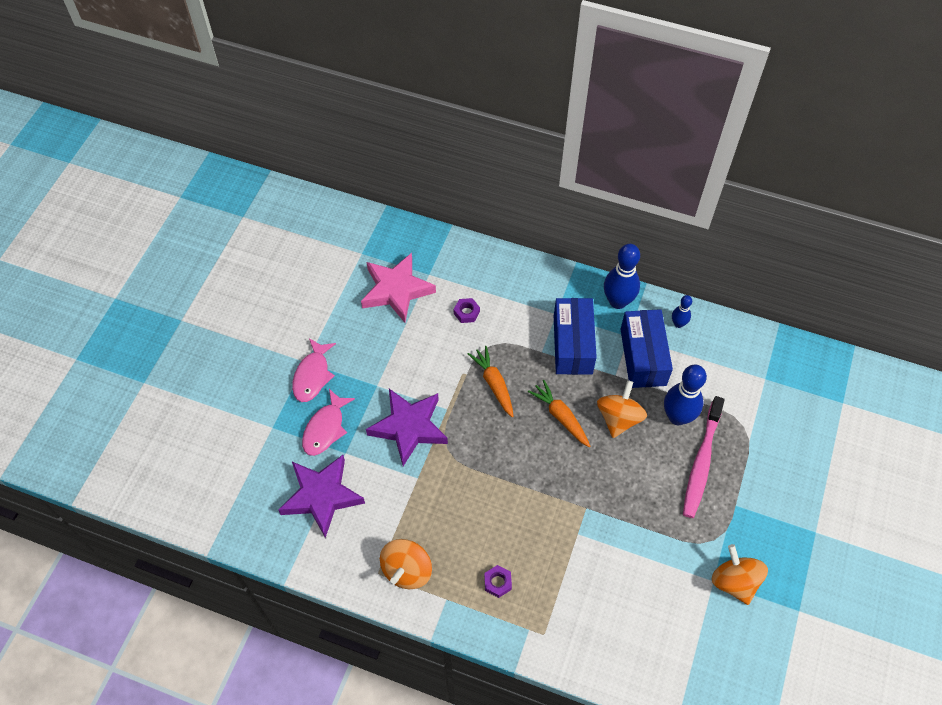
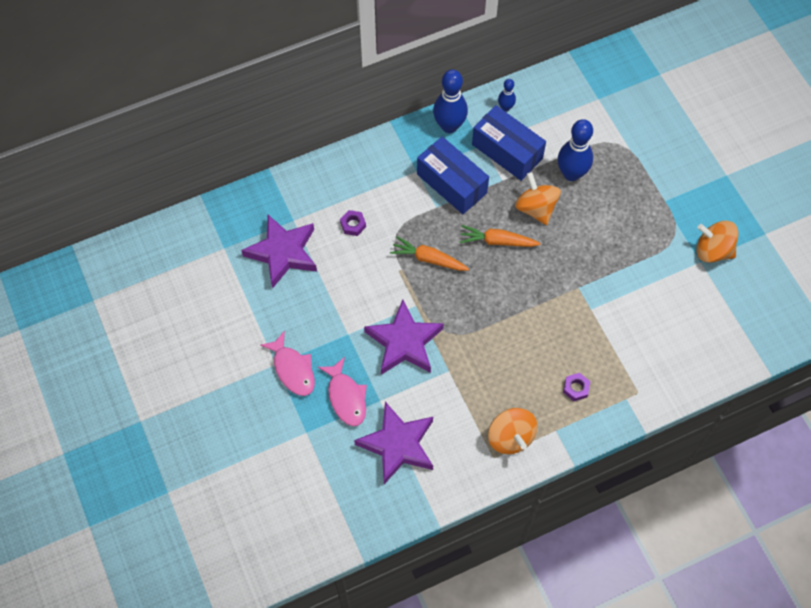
camera: 45 degrees left, 5 degrees up
pink star [361,253,436,323] -> purple star [241,215,317,288]
pink toothbrush [683,396,725,518] -> none

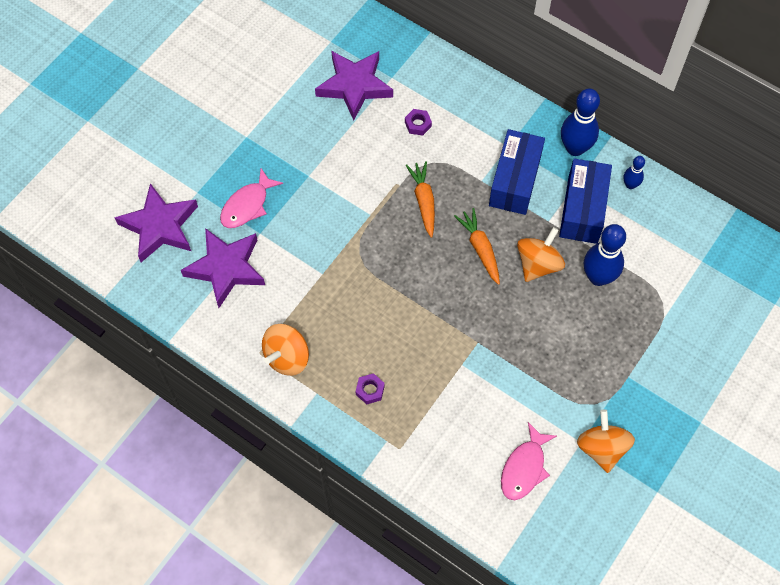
camera: 60 degrees right, 0 degrees up
pink fish [260,330,315,396] -> pink fish moved to [501,422,557,500]
purple star [364,299,444,375] -> purple star moved to [114,183,198,262]

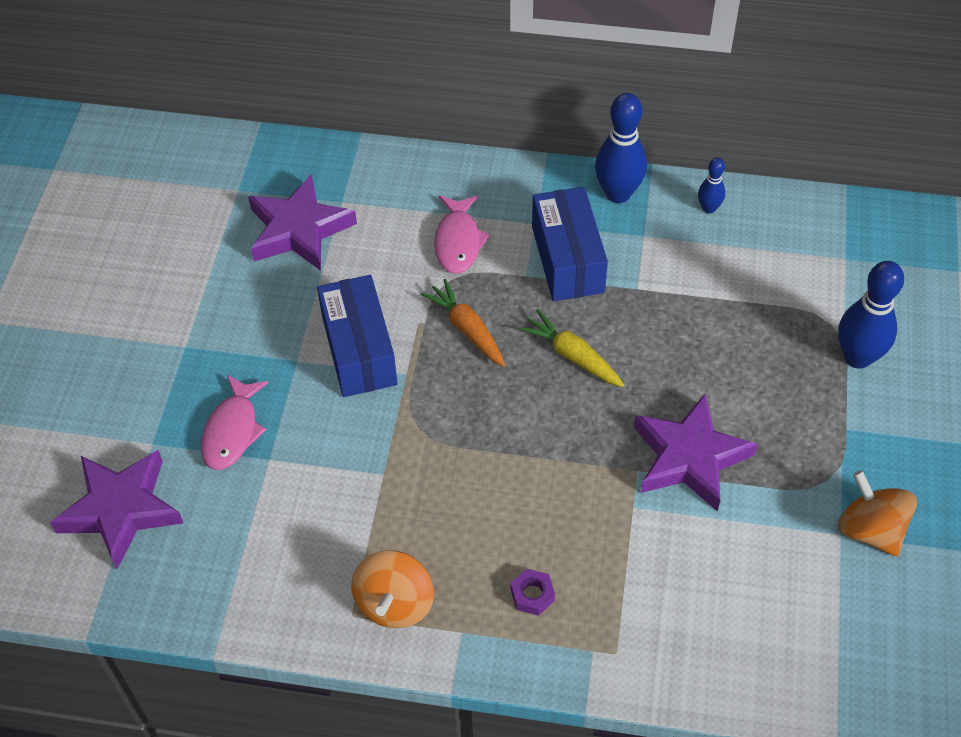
camera: 25 degrees left, 10 degrees down
purple star [181,228,265,308] -> purple star moved to [634,394,758,512]
purple nut [405,109,432,136] -> none
orange carrot [454,208,500,285] -> yellow carrot [518,309,624,387]
pink fish [501,422,557,500] -> pink fish moved to [434,196,490,274]
orange spinning top [517,227,565,282] -> none
blue box [559,159,612,244] -> blue box moved to [317,275,398,397]
blue bowling pin [584,224,626,286] -> blue bowling pin moved to [838,261,904,369]

